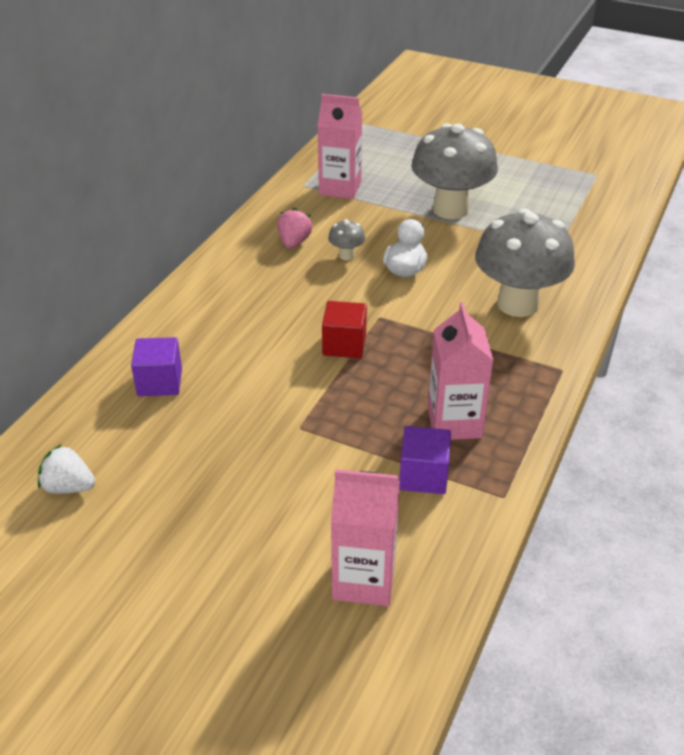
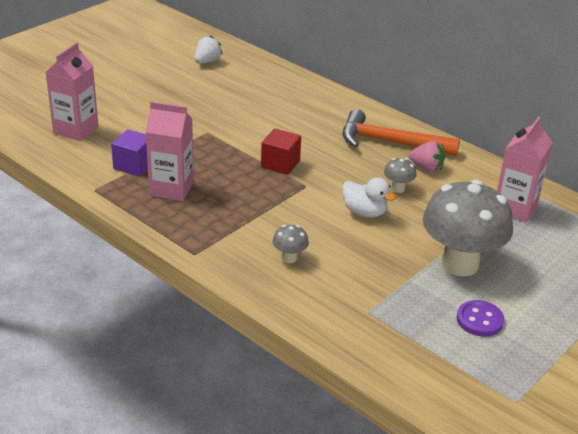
camera: 105 degrees right, 5 degrees down
purple cube [131,337,182,396] -> none
grey mushroom [475,209,575,317] -> grey mushroom [273,225,309,263], size x0.41
none -> orange hammer [343,109,460,156]
none -> purple button [456,300,504,337]

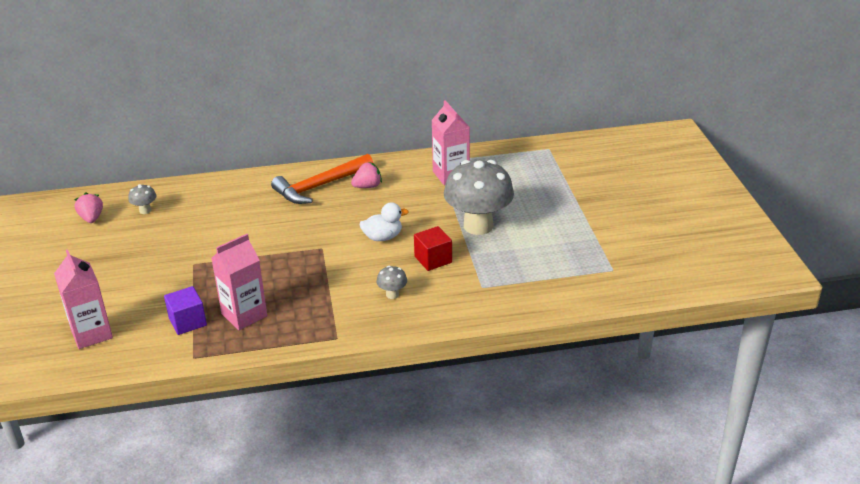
camera: 50 degrees left, 0 degrees up
white strawberry [195,35,223,64] -> pink strawberry [74,192,103,223]
red cube [261,128,301,175] -> red cube moved to [414,226,452,271]
grey mushroom [384,158,416,193] -> grey mushroom moved to [128,184,157,214]
purple button [456,300,504,337] -> none

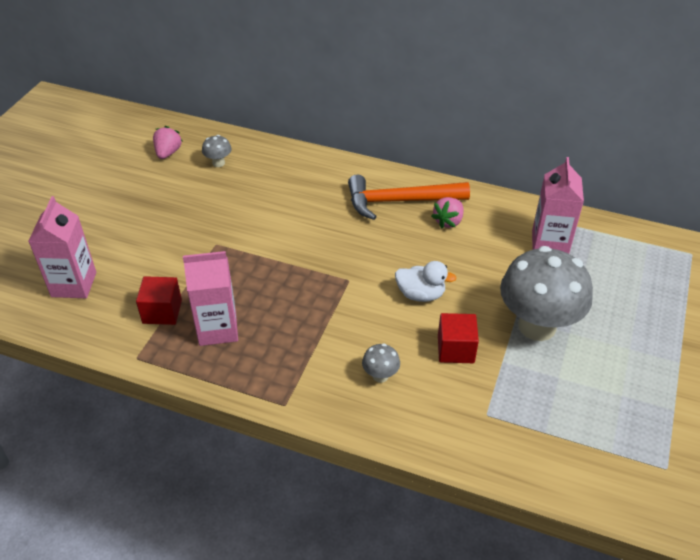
camera: 30 degrees right, 10 degrees up
purple cube [164,286,207,335] -> red cube [136,276,182,325]
pink strawberry [351,162,382,188] -> pink strawberry turned 120 degrees clockwise [431,197,464,229]

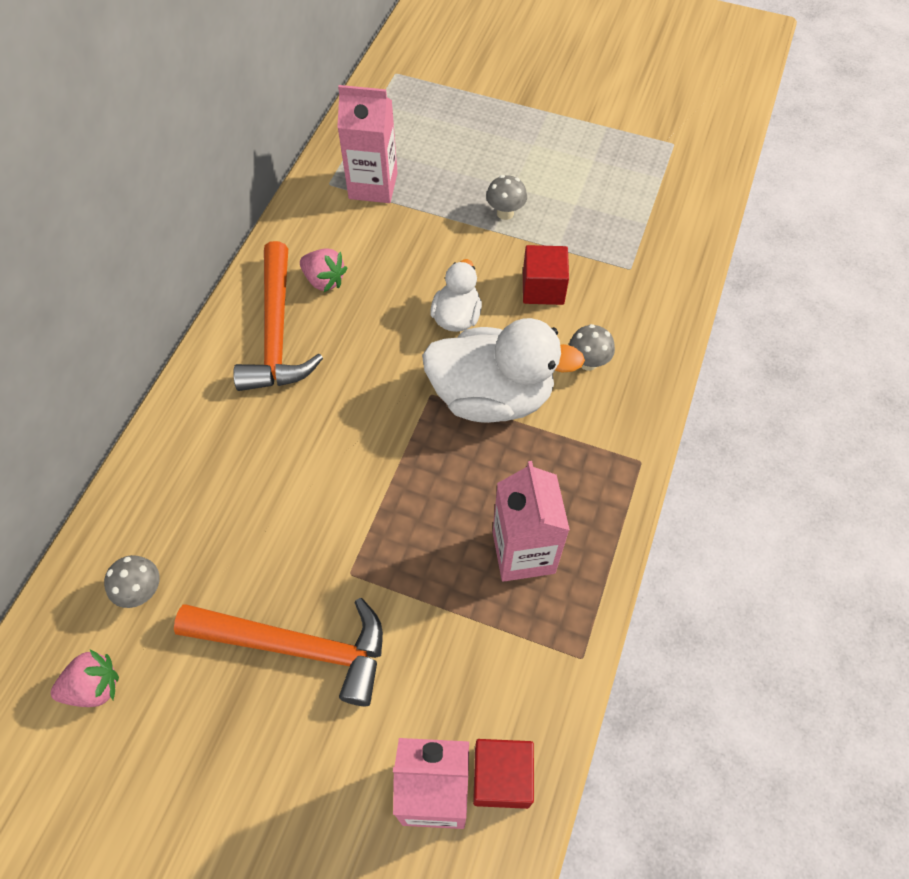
camera: 90 degrees left, 15 degrees up
red cube [136,276,182,325] -> red cube moved to [473,739,534,809]
pink strawberry [153,126,182,159] -> pink strawberry turned 150 degrees clockwise [51,650,119,707]
grey mushroom [500,246,593,341] -> grey mushroom [486,175,527,220], size x0.41
none -> orange hammer [174,598,383,706]
none -> white duck [422,318,585,423]

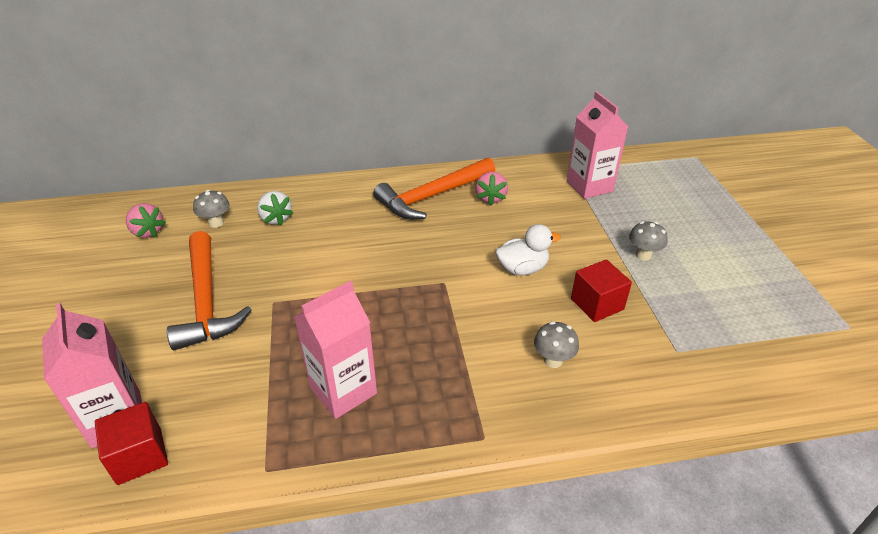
camera: 60 degrees right, 20 degrees down
white duck [422,318,585,423] -> none
none -> white strawberry [257,191,293,225]

